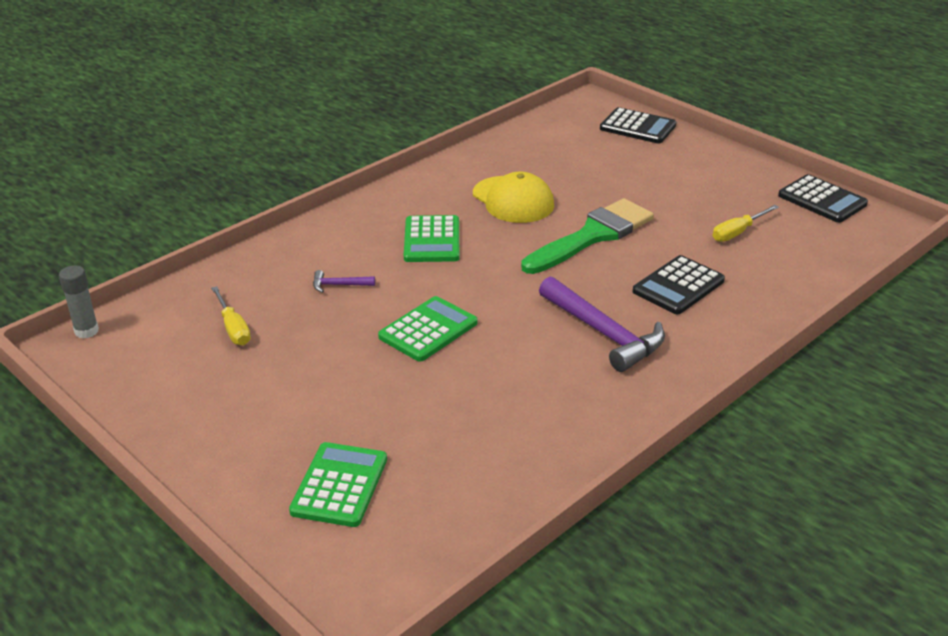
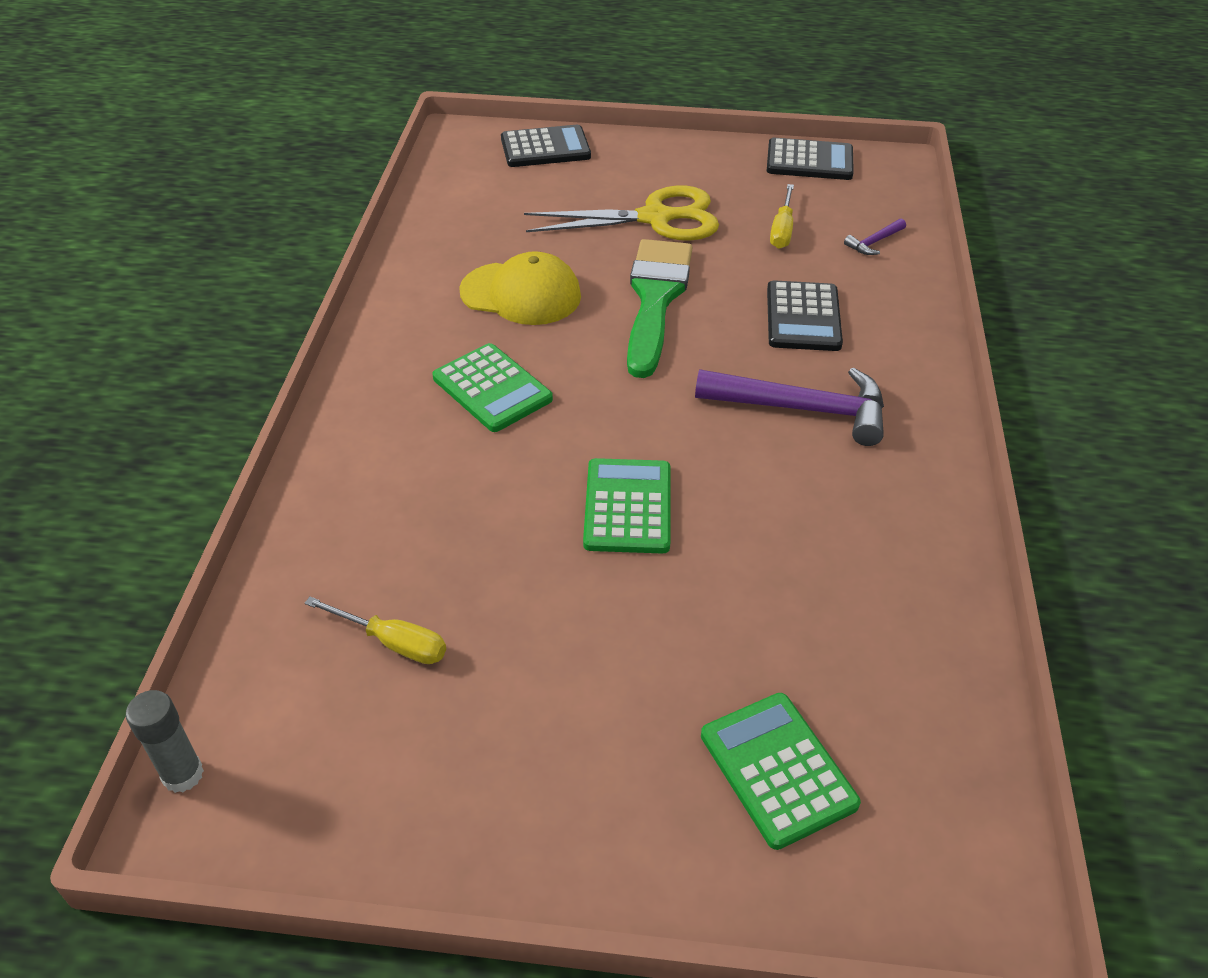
camera: 40 degrees left, 10 degrees up
purple hammer [313,270,375,293] -> purple hammer moved to [844,218,906,255]
none -> yellow scissors [524,186,719,241]

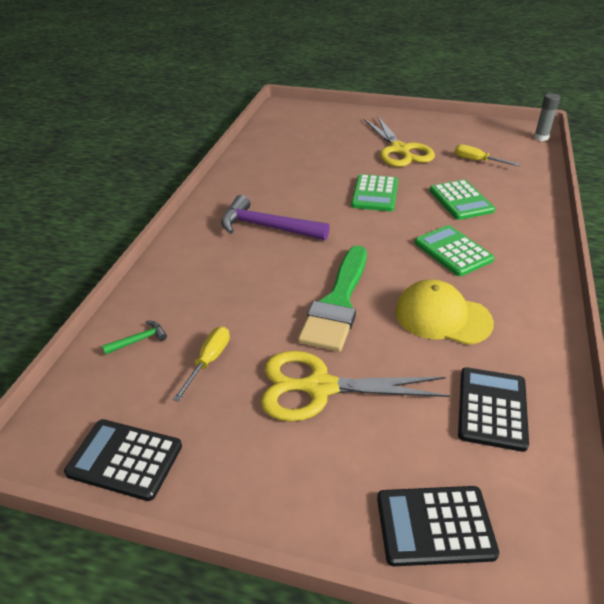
camera: 170 degrees left, 5 degrees down
green calculator [701,693,861,850] -> green calculator moved to [429,180,495,220]
black calculator [767,280,843,351] -> black calculator moved to [458,367,529,452]
purple hammer [844,218,906,255] -> green hammer [102,321,167,355]
none -> yellow scissors [364,115,435,167]

